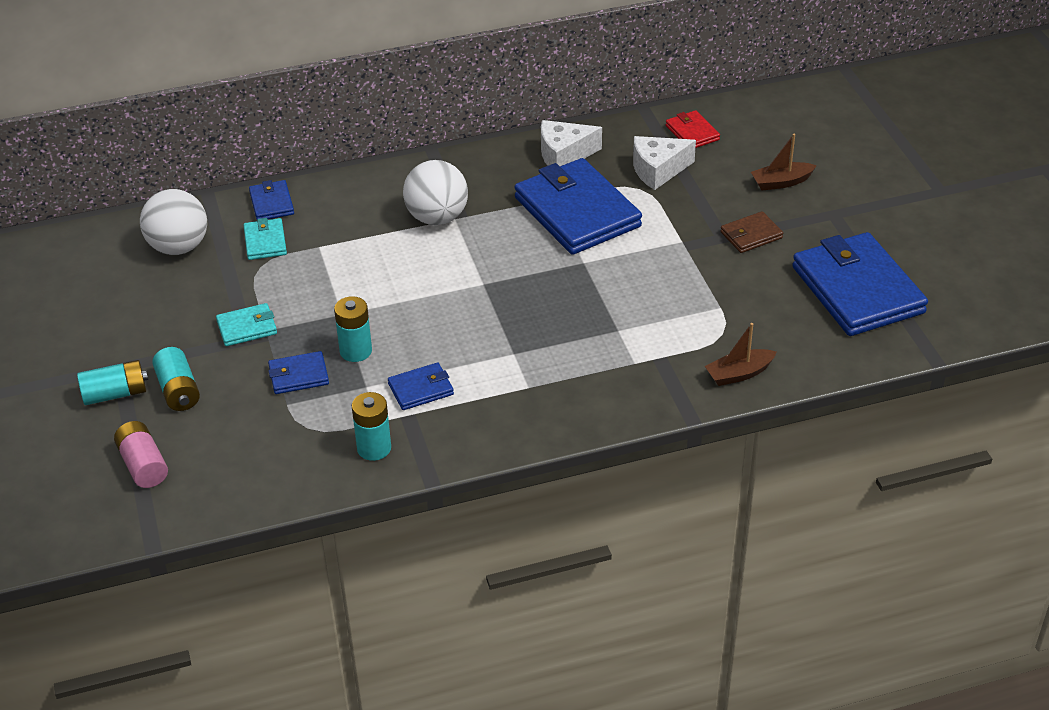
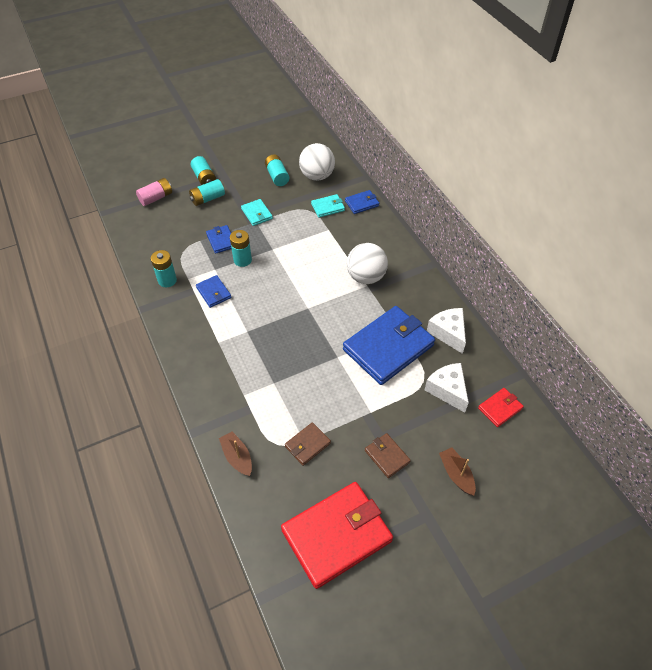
camera: 80 degrees right, 10 degrees up
blue wallet [792,232,928,336] -> red wallet [281,482,393,589]
none -> turquoise battery [265,154,289,186]
none -> brown wallet [285,422,331,466]

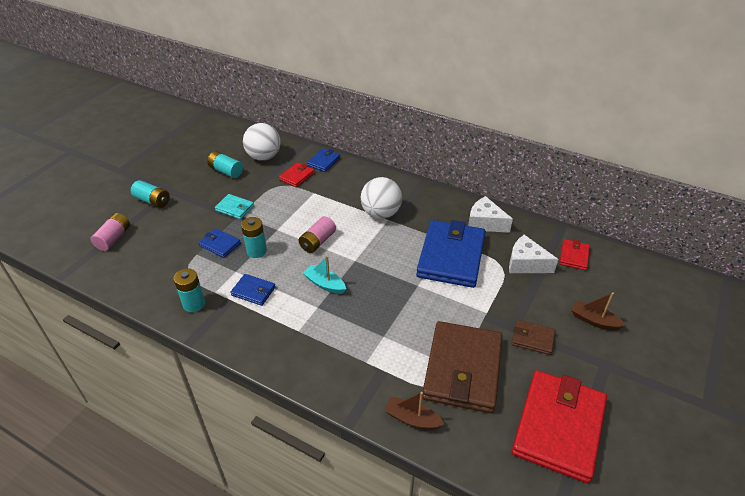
camera: 35 degrees left, 10 degrees down
turquoise battery [189,179,225,206] -> none
brown wallet [285,422,331,466] -> brown wallet [423,321,503,413], size x2.20
turquoise wallet [311,194,345,218] -> red wallet [279,162,314,187]
none -> pink battery [299,216,336,253]
none -> turquoise boat [303,256,346,294]

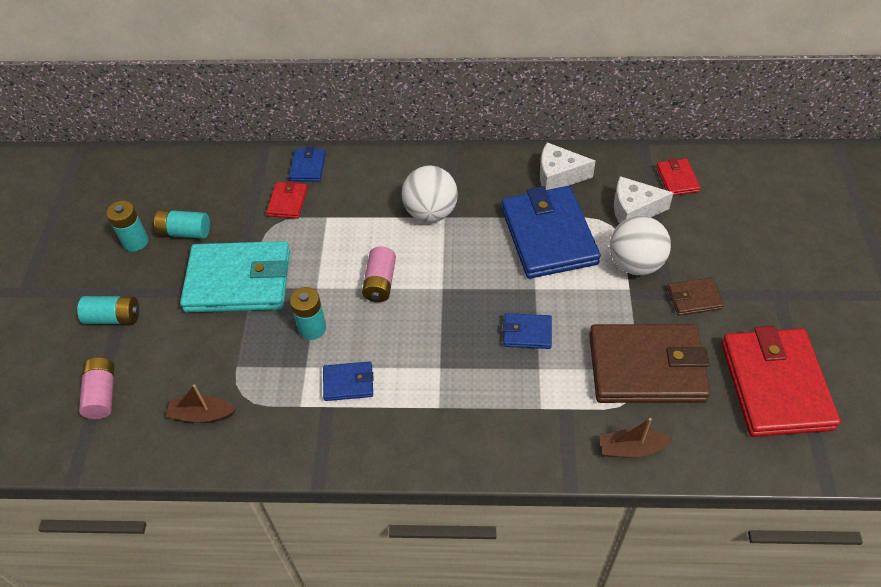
camera: 25 degrees left, 10 degrees up
turquoise battery [174,268,205,312] -> turquoise battery moved to [106,201,148,252]
blue wallet [198,228,241,258] -> blue wallet moved to [503,313,552,349]
turquoise wallet [215,194,254,219] -> turquoise wallet [180,241,290,312], size x2.20
white ball [243,123,281,161] -> white ball moved to [610,216,671,275]
turquoise boat [303,256,346,294] -> none
brown wallet [423,321,503,413] -> brown wallet turned 75 degrees counterclockwise [589,324,710,403]
brown boat [571,292,626,330] -> brown boat moved to [166,384,236,423]

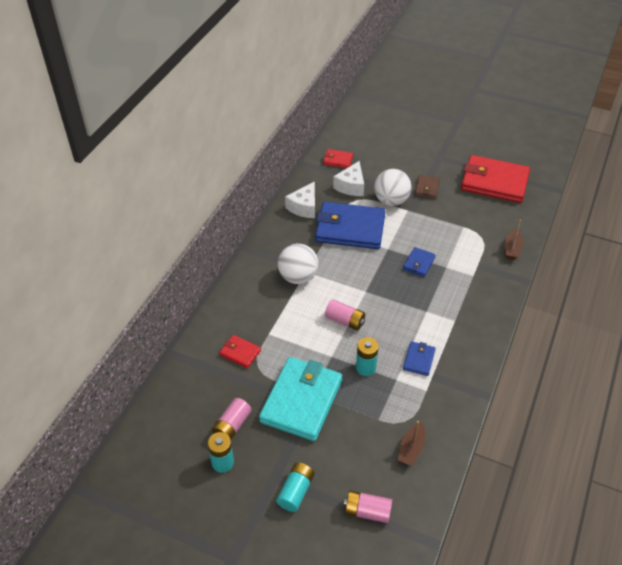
camera: 70 degrees left, 5 degrees down
turquoise battery [154,210,210,239] -> pink battery [212,398,252,439]
blue wallet [289,147,326,182] -> none
brown wallet [589,324,710,403] -> none

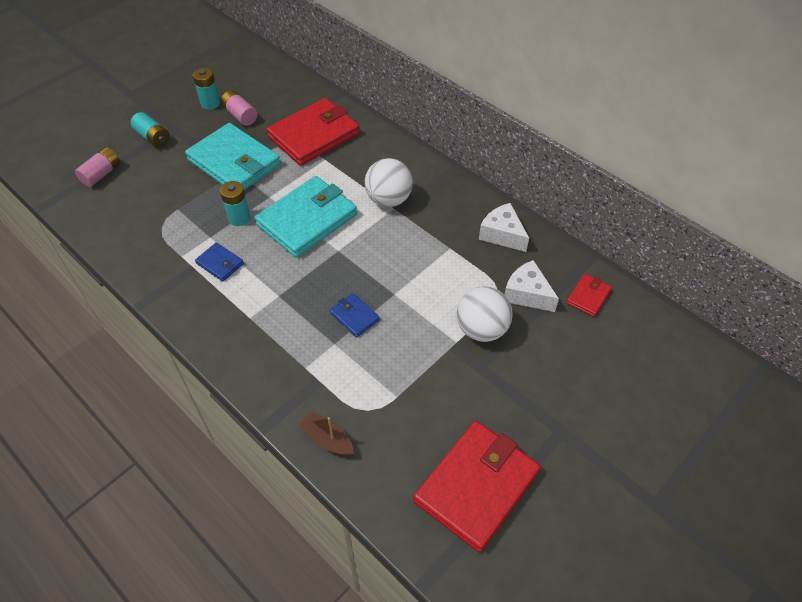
camera: 110 degrees right, 5 degrees up
red wallet [219,335,261,368] -> red wallet [267,98,360,166], size x2.20
blue wallet [315,202,385,249] -> none
pink battery [325,300,365,330] -> turquoise wallet [255,176,357,258]
brown boat [398,421,425,466] -> none
brown wallet [415,175,440,199] -> none

